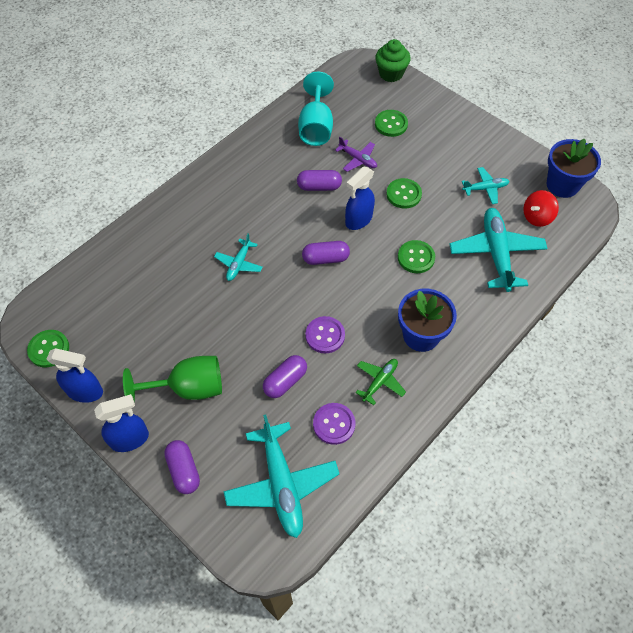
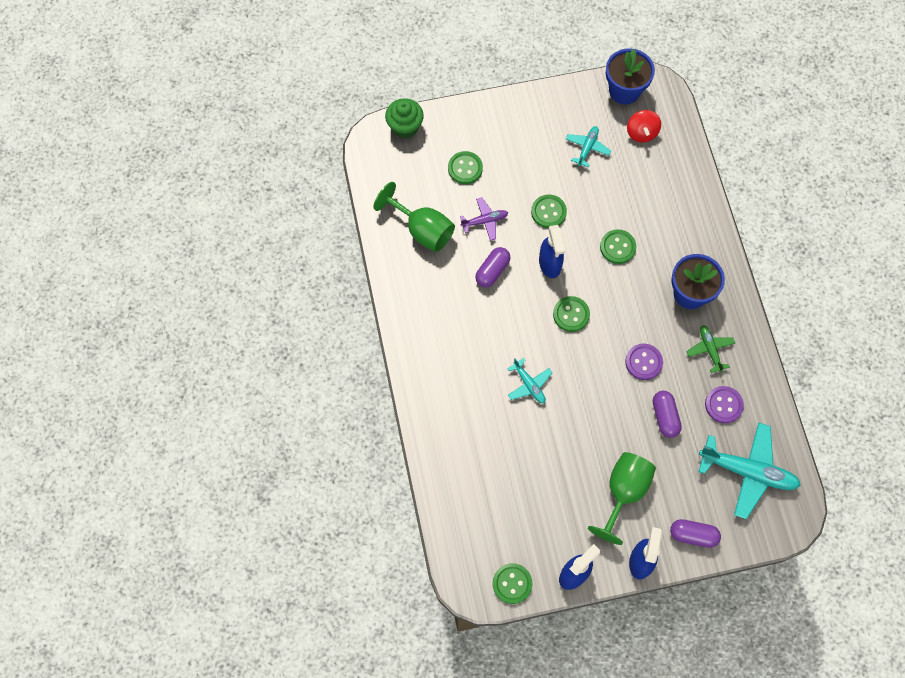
camera: 55 degrees left, 10 degrees up
turquoise goblet [298,72,334,146] -> green goblet [373,182,455,252]
purple capsule [302,241,350,265] -> green button [553,296,590,332]
turquoise plane [449,208,548,292] -> none

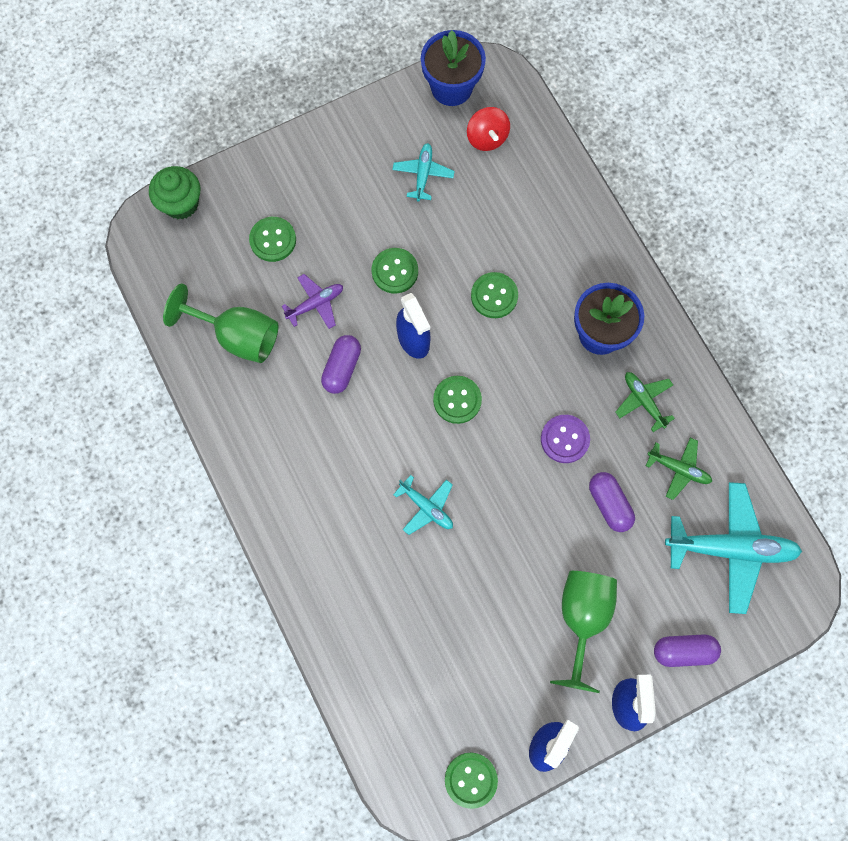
camera: 15 degrees left, 5 degrees up
purple button [705,386,744,423] -> green plane [646,438,712,500]

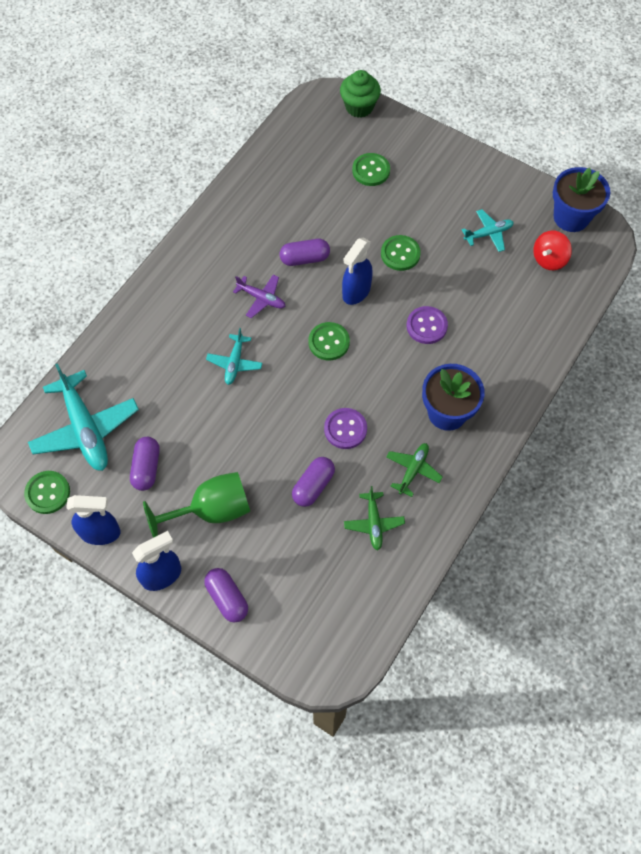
camera: 60 degrees right, 10 degrees down
green goblet [163,283,278,363] -> none
purple plane [282,274,343,329] -> purple plane moved to [233,275,286,318]
green button [471,272,518,318] -> purple button [406,306,448,344]
turquoise plane [665,482,802,614] -> turquoise plane moved to [28,363,139,471]
none -> purple capsule [130,437,160,491]

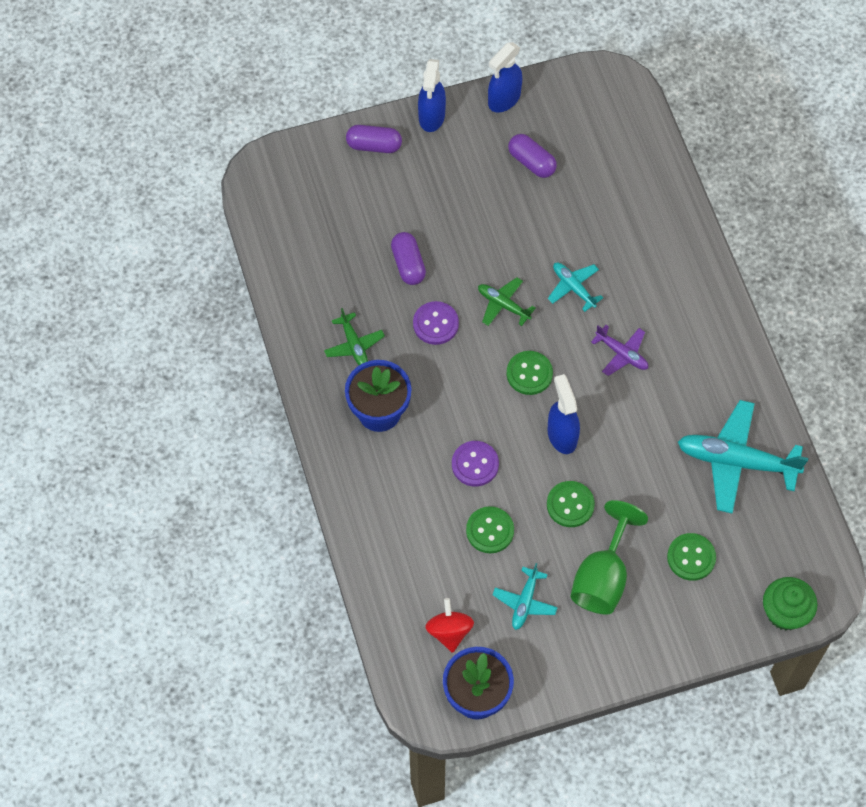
camera: 130 degrees right, 0 degrees up
green button [24,471,70,514] -> green button moved to [466,506,514,553]
turquoise plane [28,363,139,471] -> turquoise plane moved to [678,400,808,514]
green goblet [143,472,250,538] -> green goblet moved to [570,500,648,615]
purple plane [233,275,286,318] -> purple plane turned 120 degrees counterclockwise [591,325,648,376]
purple capsule [280,239,330,266] -> none
green plane [344,486,405,550] -> green plane moved to [478,277,535,326]

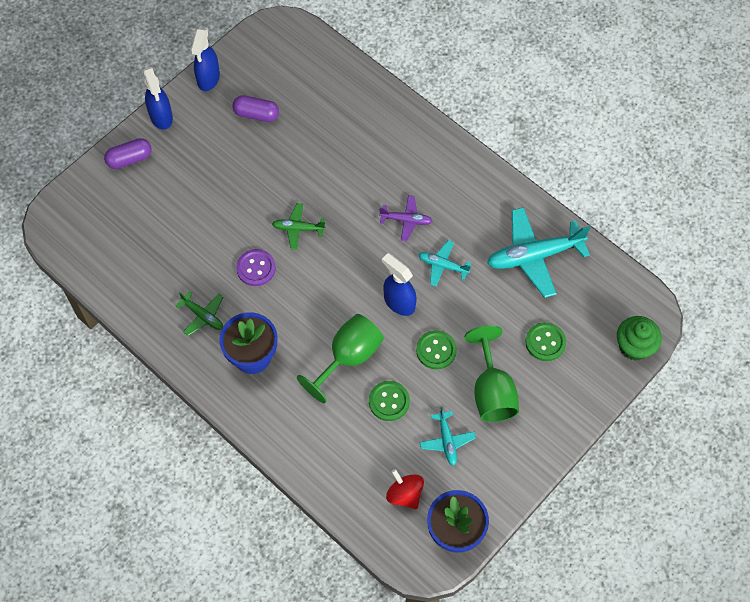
camera: 30 degrees left, 0 degrees up
purple capsule [391,232,426,285] -> none
purple button [452,441,499,486] -> green goblet [297,314,384,403]
green button [507,351,553,395] -> none
turquoise plane [548,262,603,312] -> turquoise plane moved to [418,240,471,287]

